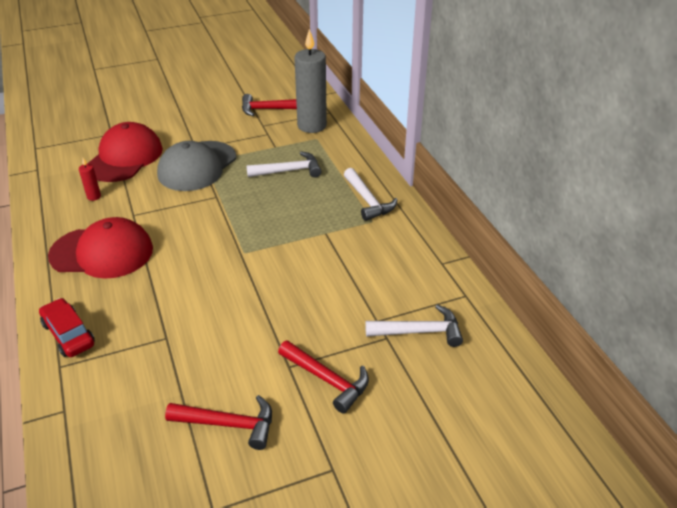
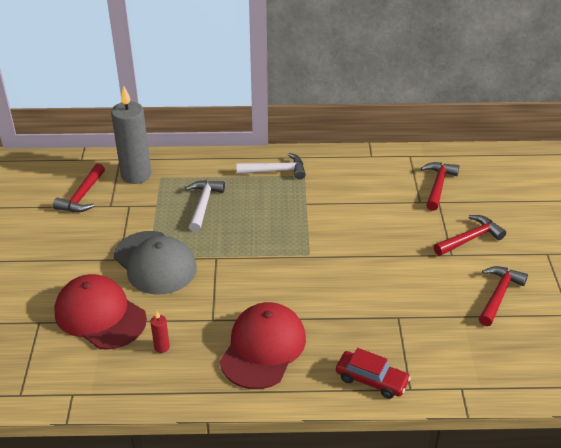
camera: 70 degrees left, 0 degrees up
red car [39,298,95,357] -> red car turned 135 degrees counterclockwise [336,348,411,399]
white hammer [365,304,463,347] -> red hammer [421,162,460,211]

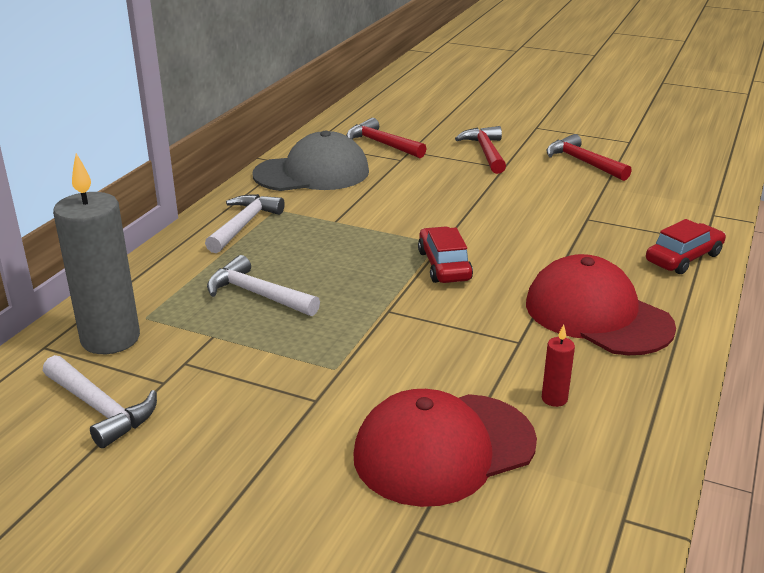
camera: 65 degrees left, 10 degrees down
red hammer [53,163,105,212] -> white hammer [43,355,157,448]
grey cap [114,231,197,294] -> grey cap moved to [253,131,369,191]
none -> red car [418,226,473,283]

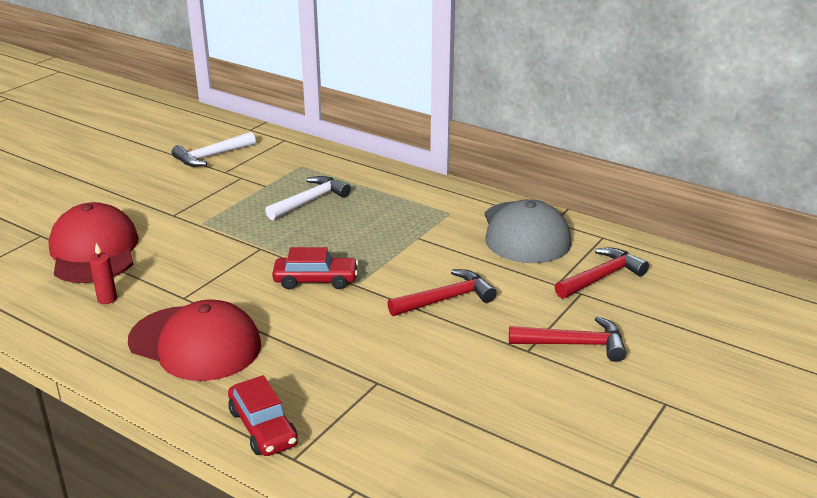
camera: 100 degrees right, 0 degrees up
grey candle [53,153,140,354] -> none
white hammer [205,194,285,253] -> none
red cap [526,254,676,355] -> red cap turned 60 degrees clockwise [128,299,261,381]
red hammer [546,134,632,181] -> red hammer moved to [387,269,497,316]

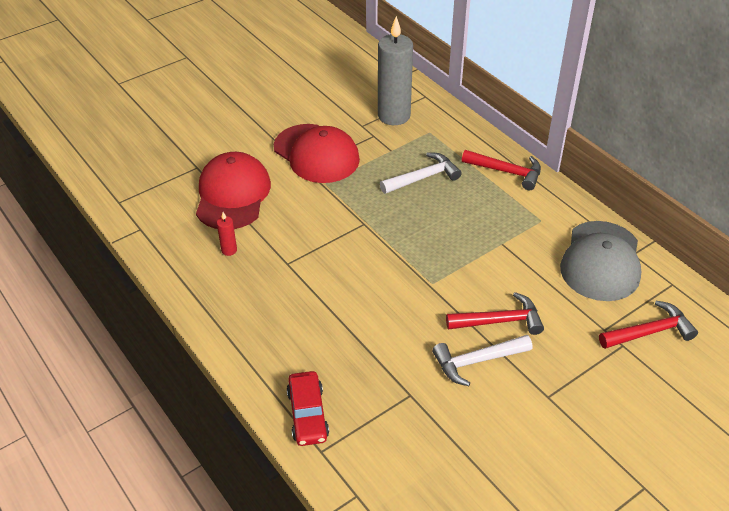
camera: 20 degrees right, 15 degrees up
red cap [128,299,261,381] -> red cap moved to [274,124,360,183]
white hammer [172,132,256,167] -> white hammer moved to [432,335,532,386]
red car [272,247,358,289] -> none
red hammer [509,316,626,362] -> red hammer moved to [462,150,541,190]
none -> grey candle [378,16,413,125]

